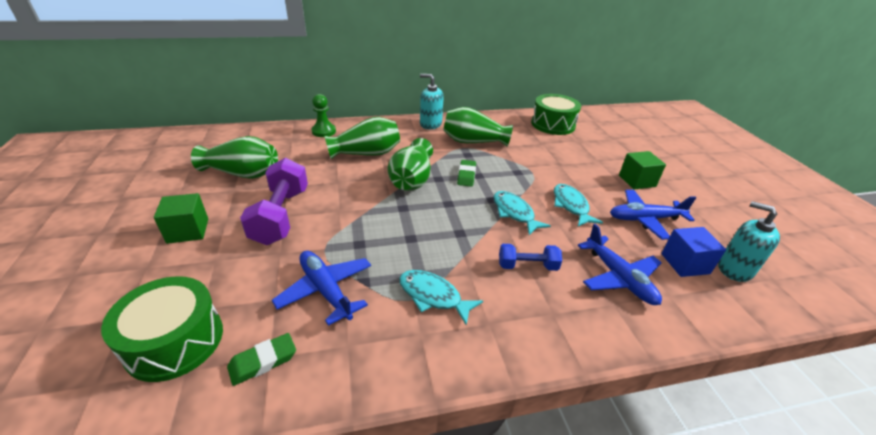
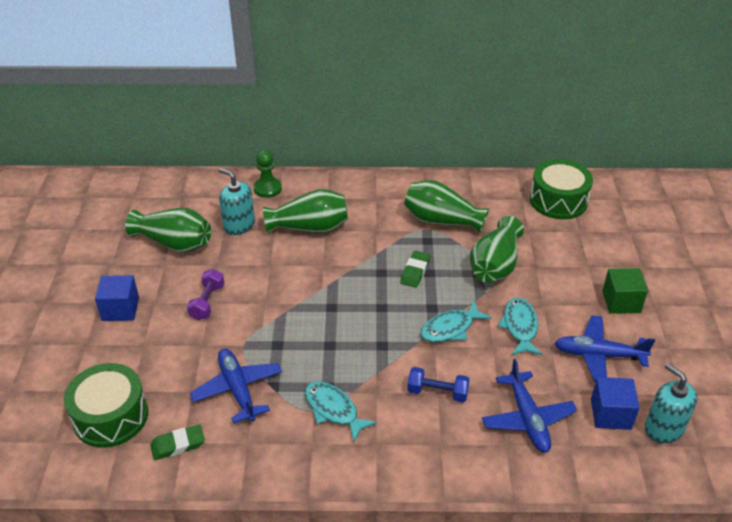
camera: 15 degrees right, 5 degrees up
green cube [154,193,208,244] -> blue cube [95,275,139,321]
purple dumbbell [240,158,308,245] -> purple dumbbell [187,269,224,320], size x0.55
green vase [388,138,433,191] -> green vase moved to [470,216,524,283]
turquoise soap dispenser [420,74,444,129] -> turquoise soap dispenser moved to [219,168,255,235]
turquoise fish [493,191,551,235] -> turquoise fish turned 105 degrees counterclockwise [420,301,492,343]

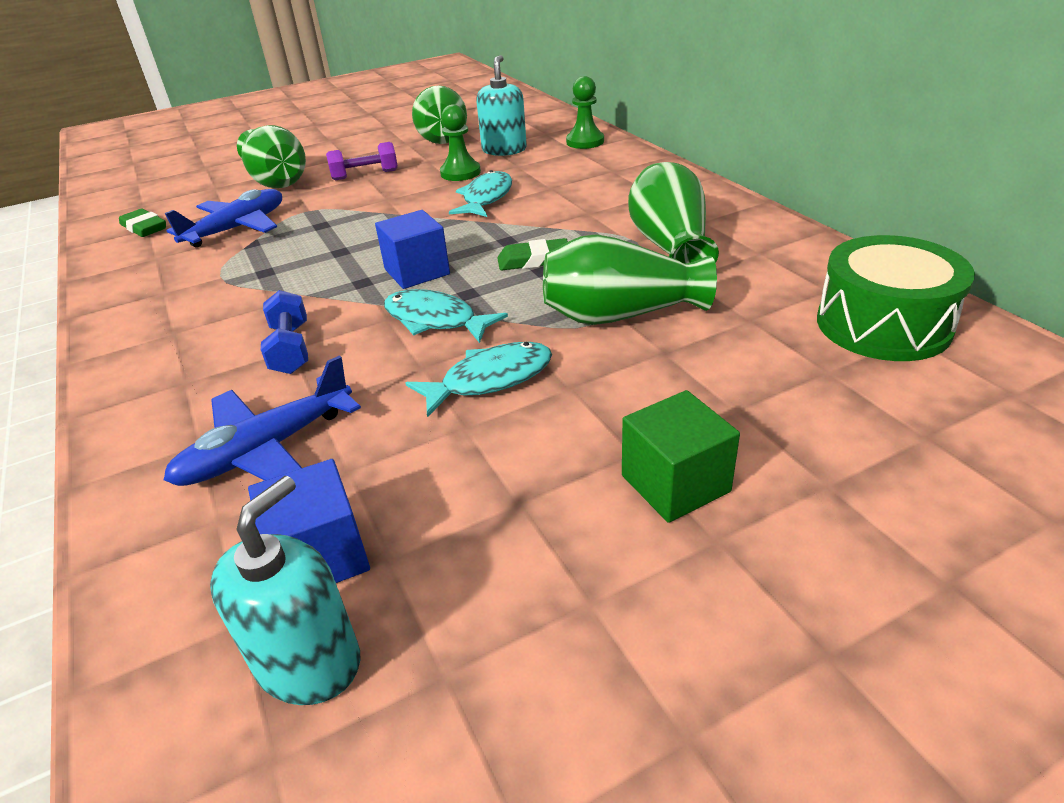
camera: 65 degrees right, 5 degrees down
green drum [64,363,148,448] -> none
blue cube [95,275,139,321] -> blue cube moved to [375,210,450,289]
green vase [263,189,348,233] -> green vase moved to [237,125,306,188]
turquoise fish [305,381,377,442] -> turquoise fish moved to [449,170,512,217]
blue plane [555,315,655,383] -> none
none -> green pawn [440,104,481,181]

